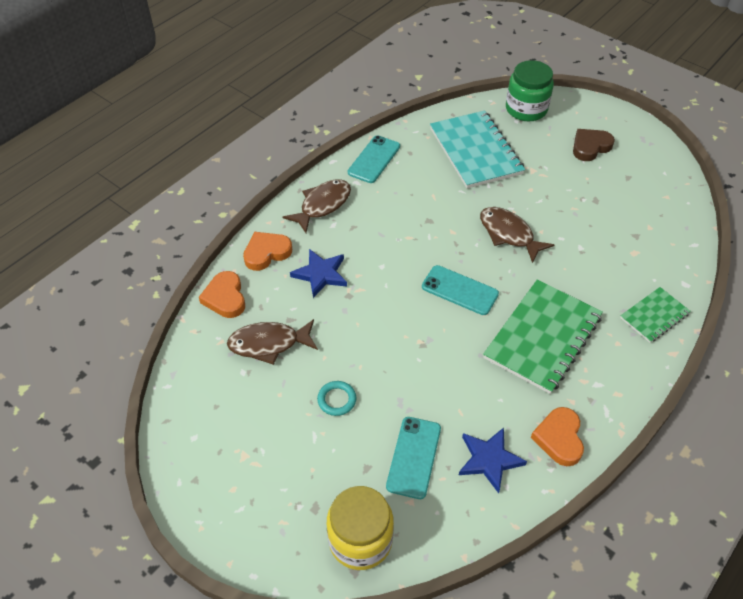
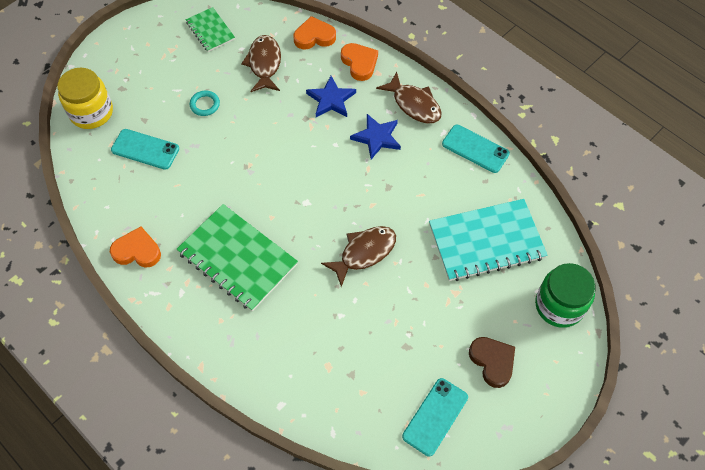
camera: 95 degrees right, 10 degrees up
turquoise phone [422,265,499,315] -> turquoise phone moved to [402,378,468,456]
blue star [459,427,527,493] -> blue star moved to [350,114,401,159]
green notebook [620,287,691,343] -> green notebook moved to [186,7,235,52]

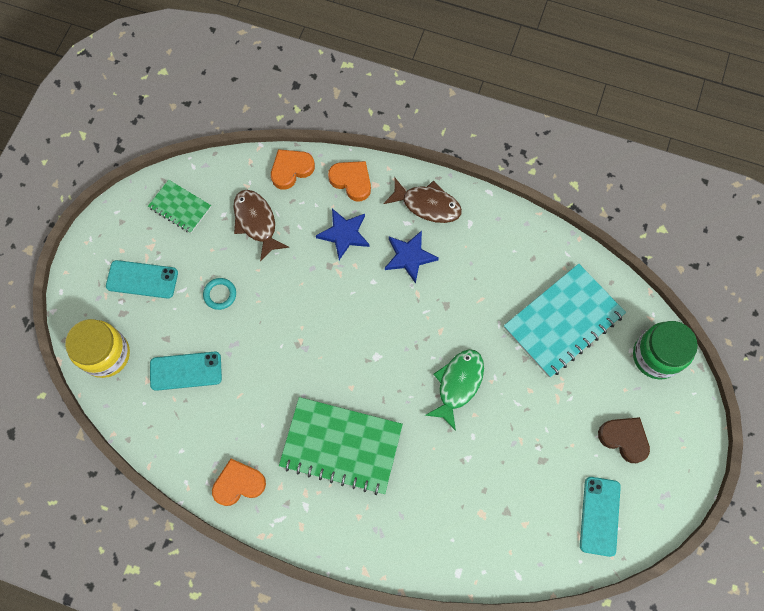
camera: 25 degrees left, 10 degrees up
brown fish [321,226,396,287] -> green fish [425,349,484,431]
turquoise phone [442,125,510,173] -> turquoise phone moved to [106,260,178,299]

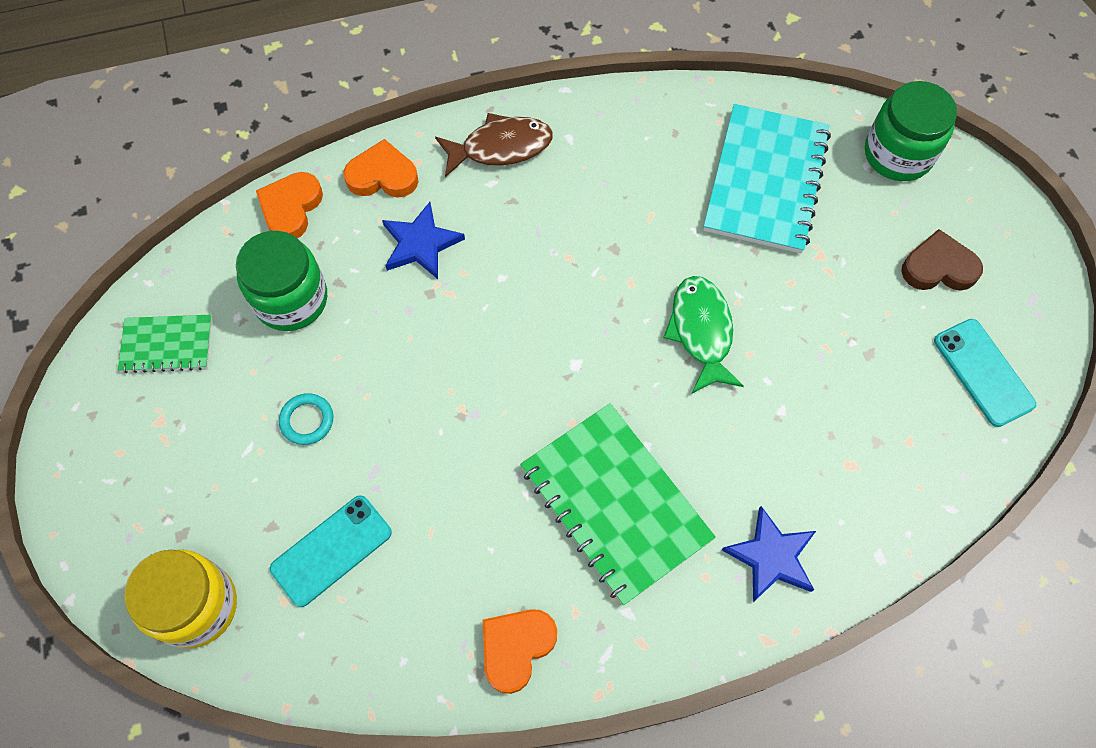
camera: 35 degrees left, 5 degrees down
turquoise phone [106,260,178,299] -> none
brown fish [233,190,289,262] -> green jar [236,231,327,331]
green notebook [279,397,403,495] -> green notebook turned 75 degrees clockwise [520,403,716,605]
blue star [385,231,439,284] -> blue star moved to [722,506,816,602]

